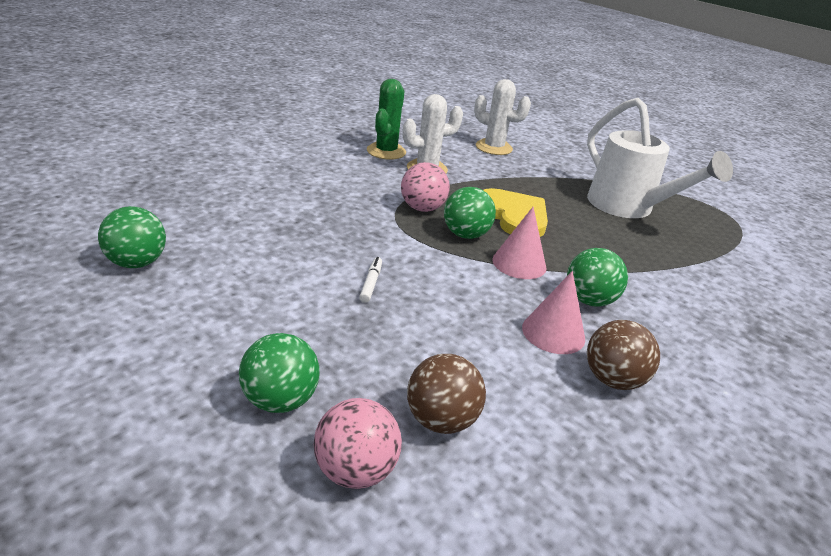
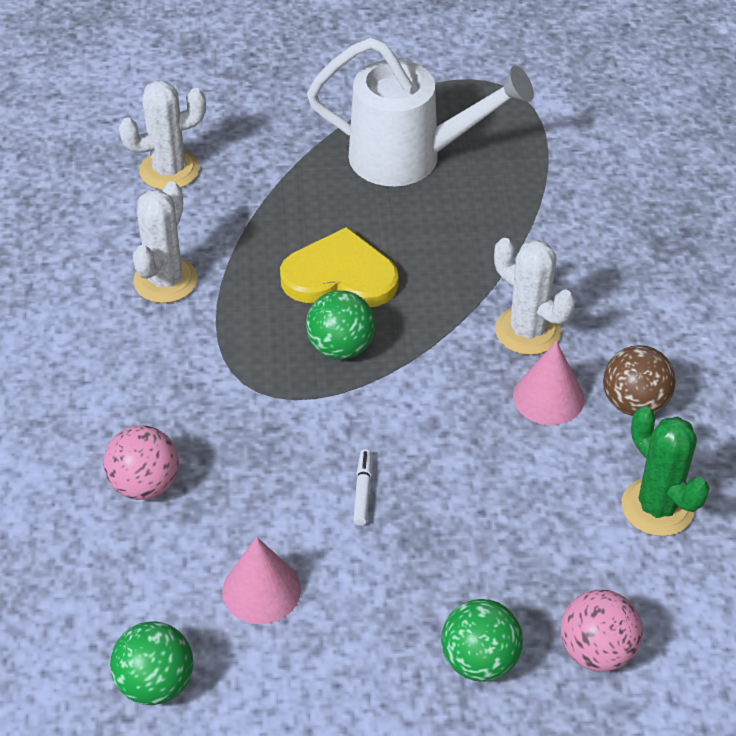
camera: 45 degrees left, 15 degrees up
white marker [359,257,382,303] -> white marker turned 45 degrees clockwise [353,449,372,526]
green cactus [367,79,406,160] -> green cactus moved to [622,406,710,536]
pink ball [401,162,450,212] -> pink ball moved to [103,426,179,500]
brown ball [407,354,486,434] -> none
pink cone [492,207,547,279] -> pink cone moved to [222,537,301,624]
green ball [567,248,628,307] -> white cactus [494,238,575,355]

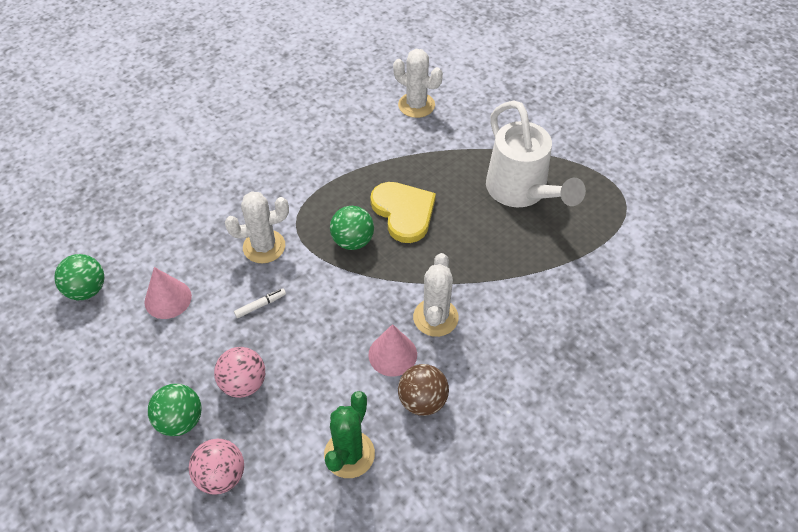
camera: 55 degrees right, 5 degrees up
pink ball [103,426,179,500] -> pink ball moved to [214,347,265,398]
white cactus [133,181,198,303] -> white cactus moved to [225,191,289,264]

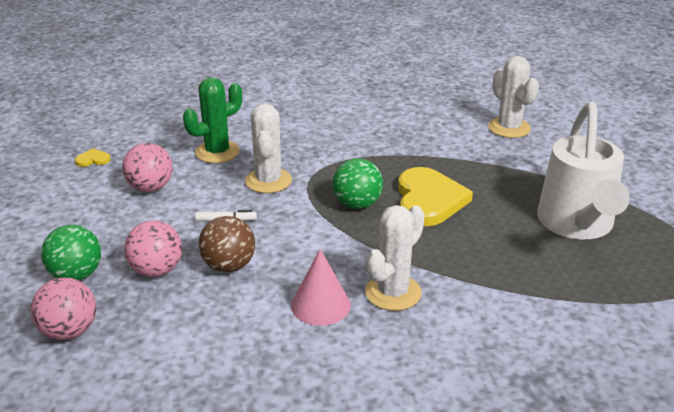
camera: 30 degrees right, 20 degrees down
green ball [54,254,105,300] -> yellow heart [75,148,111,167]
pink cone [144,267,192,319] -> pink ball [122,143,173,192]
white cactus [225,191,289,264] -> white cactus turned 75 degrees clockwise [245,103,292,193]
green cactus [324,391,375,478] -> green cactus moved to [183,77,242,163]
brown ball [398,364,449,416] -> brown ball moved to [198,216,255,272]

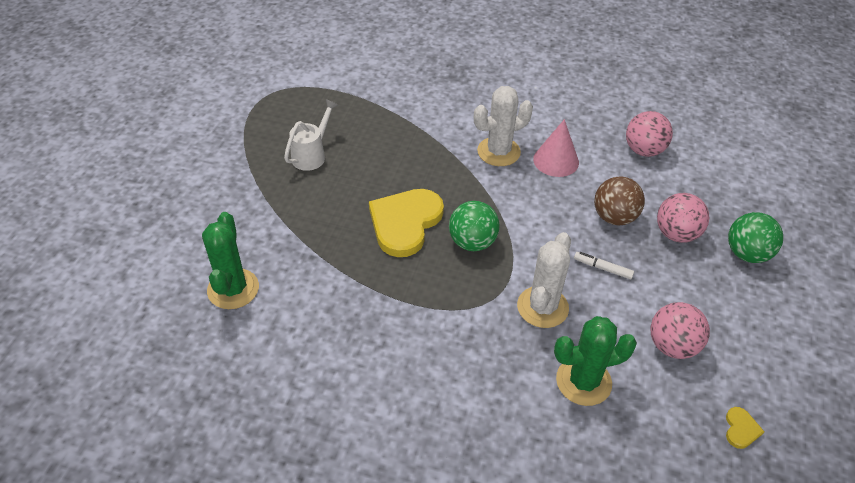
camera: 155 degrees left, 15 degrees up
pink ball [31,277,96,340] -> pink ball moved to [626,111,673,157]
yellow heart [75,148,111,167] -> yellow heart turned 90 degrees counterclockwise [726,407,764,449]
white cactus [488,56,539,138] -> green cactus [202,212,259,309]
white watering can [537,102,630,239] -> white watering can [284,99,338,171], size x0.51

